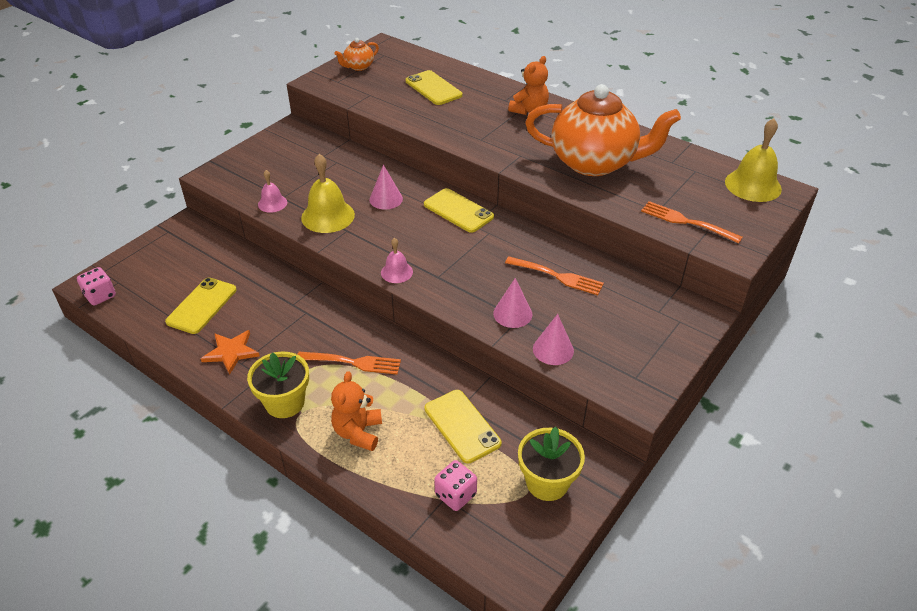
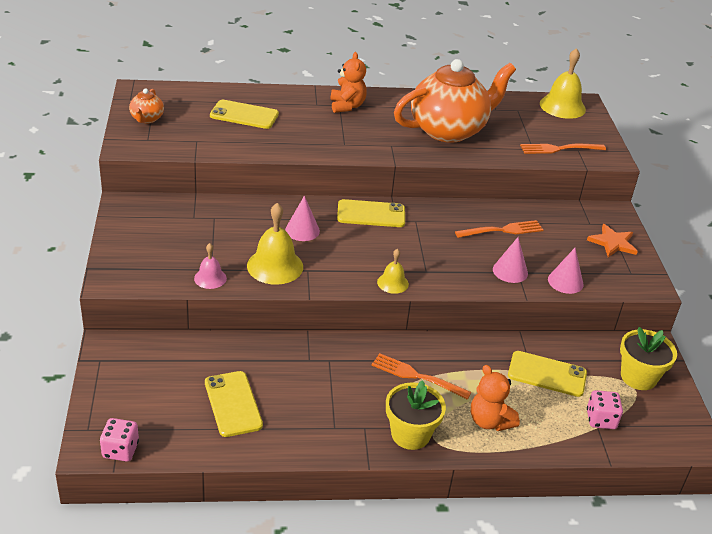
camera: 45 degrees left, 5 degrees down
orange star [201,330,260,375] -> orange star moved to [587,224,638,257]
orange fork [297,352,401,375] -> orange fork turned 120 degrees counterclockwise [371,353,472,400]
pink bell [381,238,413,283] -> yellow bell [377,249,409,294]

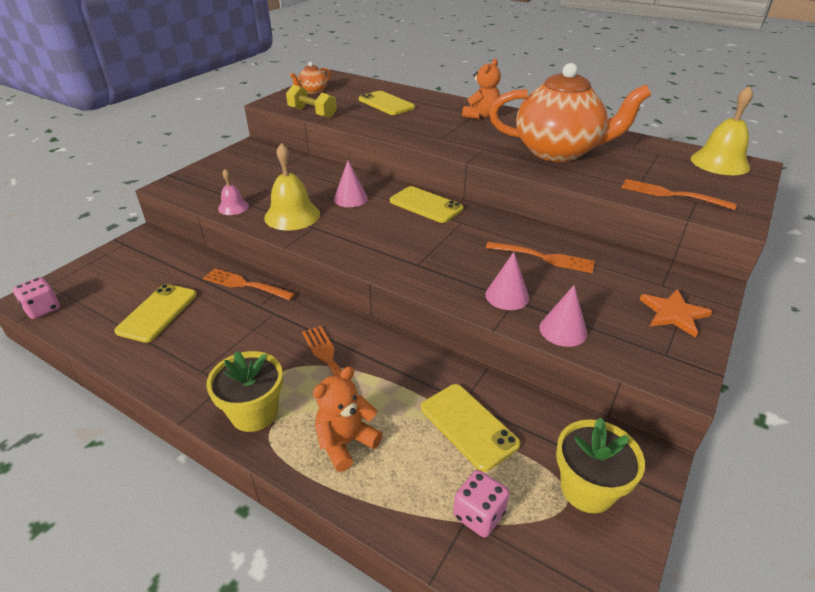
camera: 40 degrees right, 0 degrees up
yellow bell [377,249,409,294] -> none
orange teddy bear [471,365,520,431] -> orange teddy bear turned 45 degrees clockwise [313,366,383,472]
none -> orange fork [203,268,295,300]
none -> yellow dumbbell [286,85,337,119]

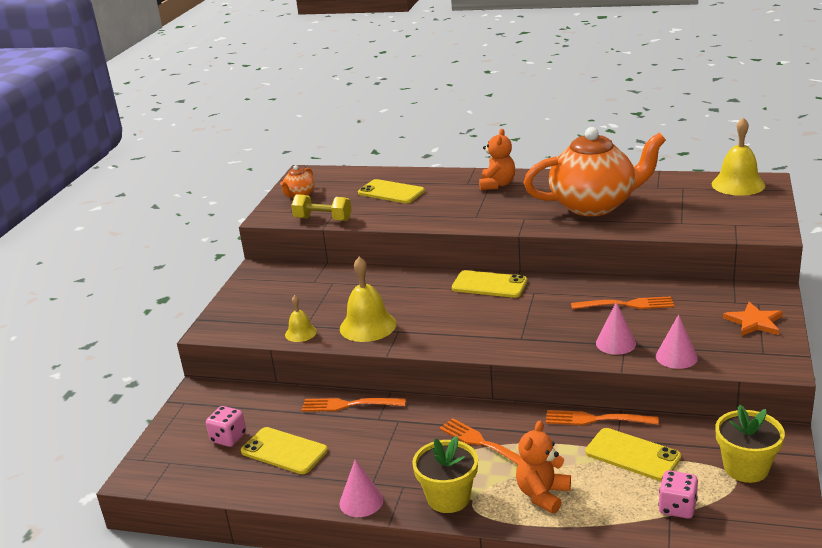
camera: 15 degrees left, 10 degrees down
pink dice [13,277,60,319] -> pink dice moved to [206,406,246,447]
yellow phone [114,284,197,343] -> yellow phone turned 60 degrees counterclockwise [241,427,328,474]
pink bell [218,169,249,215] -> yellow bell [285,295,317,342]
pink cone [334,160,368,207] -> pink cone moved to [340,459,383,517]
orange fork [622,179,737,210] -> orange fork moved to [546,410,659,425]

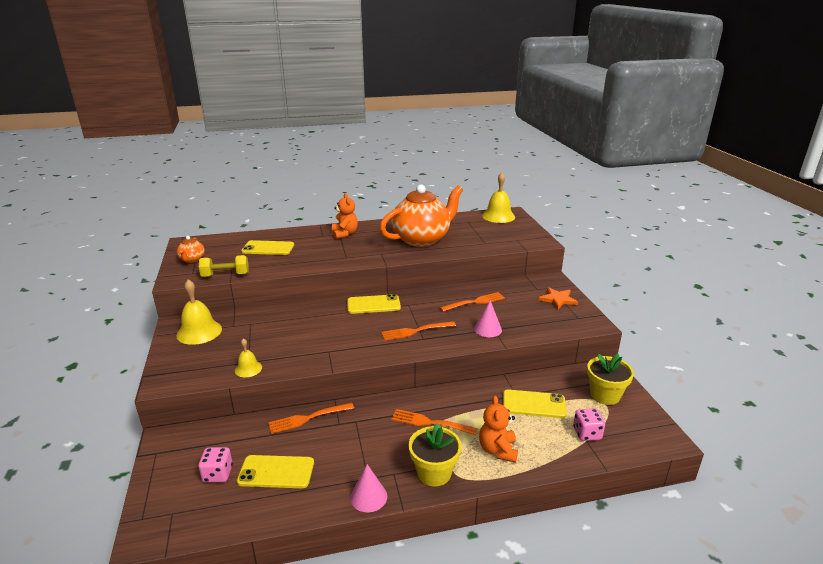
camera: 30 degrees left, 0 degrees up
yellow bell [340,257,397,342] -> yellow bell moved to [176,279,222,345]
orange fork [546,410,659,425] -> orange fork moved to [381,321,456,340]
pink cone [656,314,698,369] -> none

